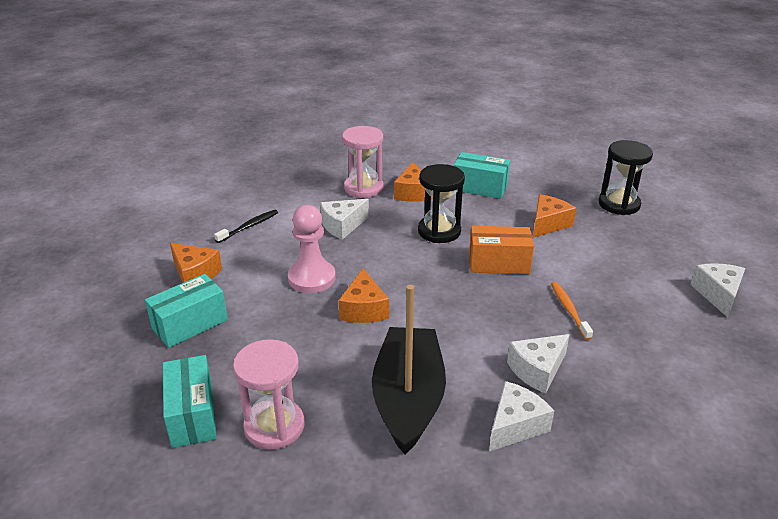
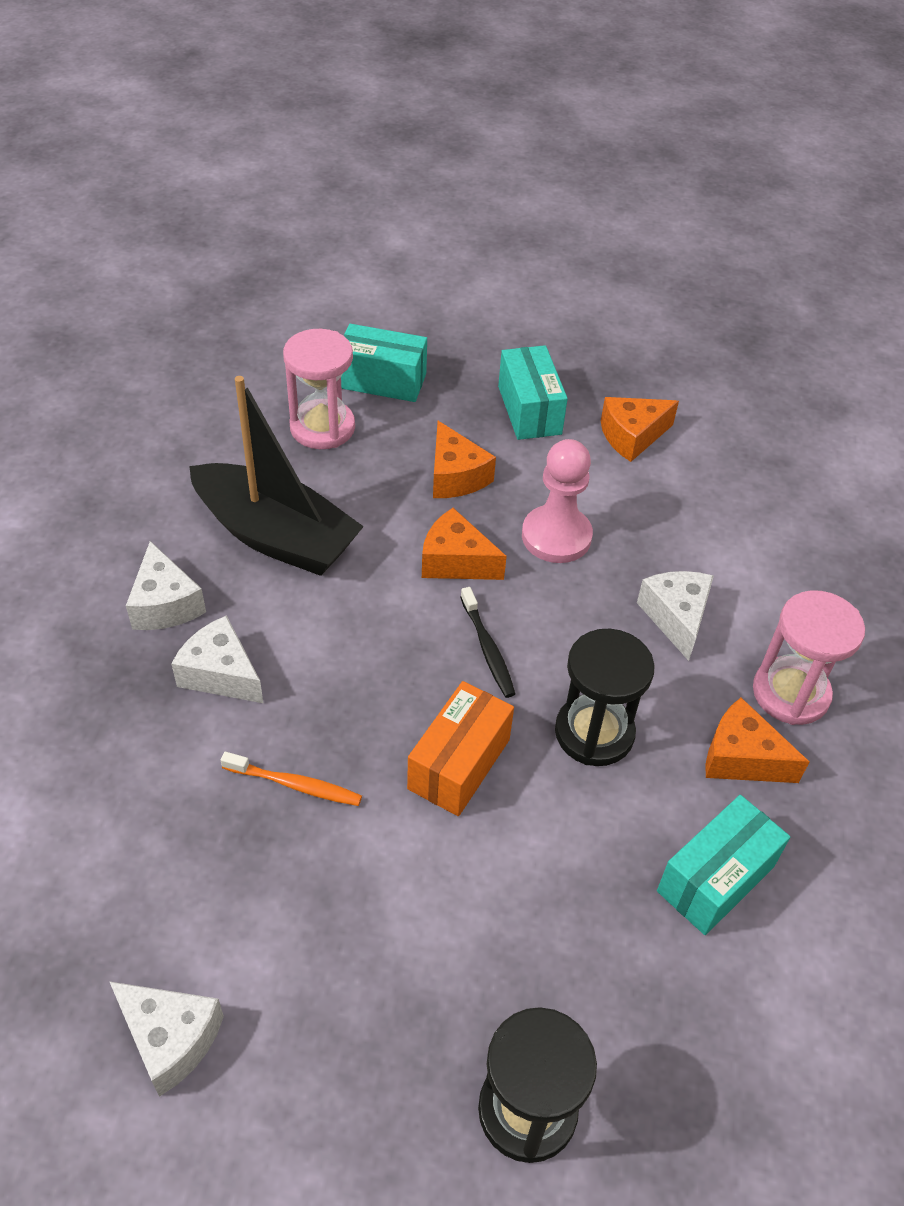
camera: 115 degrees right, 15 degrees up
black toothbrush [214,210,278,243] -> black toothbrush moved to [460,587,516,698]
white cheese [507,334,570,394] -> white cheese turned 45 degrees counterclockwise [171,615,263,703]
orange cheese [533,194,576,238] -> orange cheese moved to [433,421,496,498]

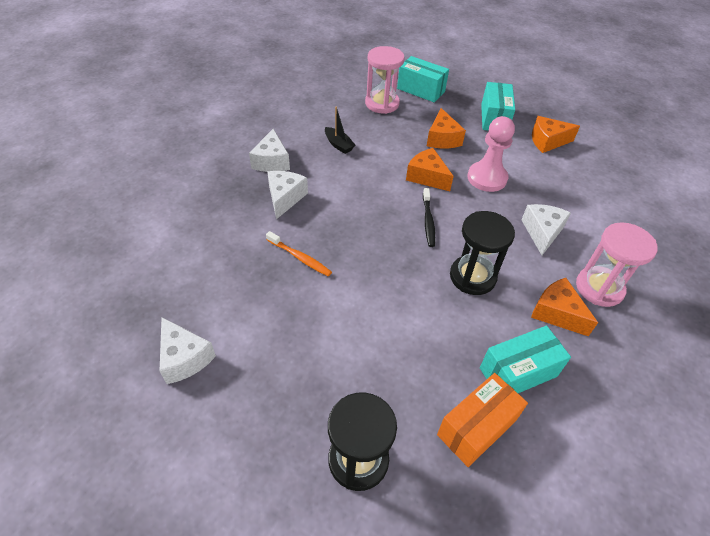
camera: 20 degrees right, 0 degrees up
white cheese [171,615,263,703] -> white cheese turned 45 degrees clockwise [267,171,308,219]
black boat [189,376,364,576] -> black boat [325,107,355,154], size x0.41
orange box [407,681,514,816] -> orange box moved to [437,373,528,467]

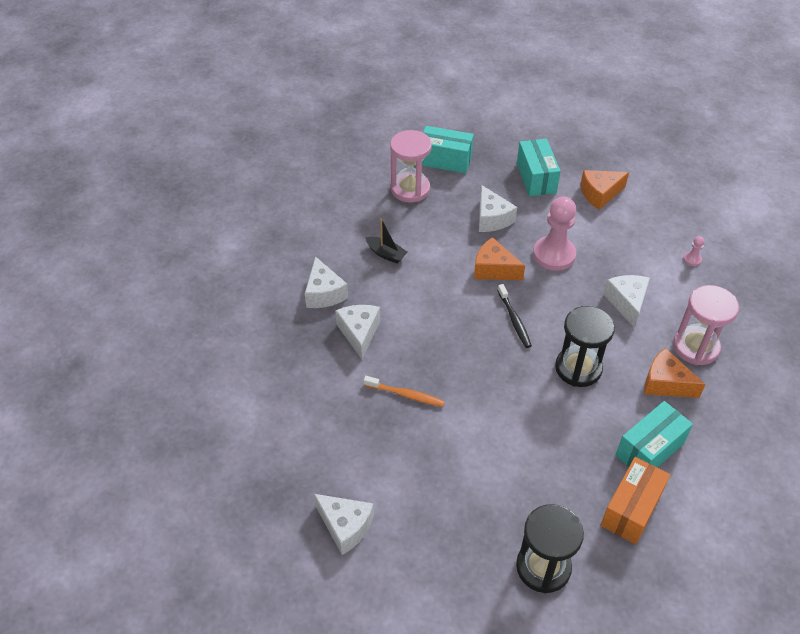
camera: 15 degrees left, 0 degrees up
orange cheese [427,108,466,148] -> white cheese [479,185,517,232]
none -> pink pawn [683,236,705,266]

